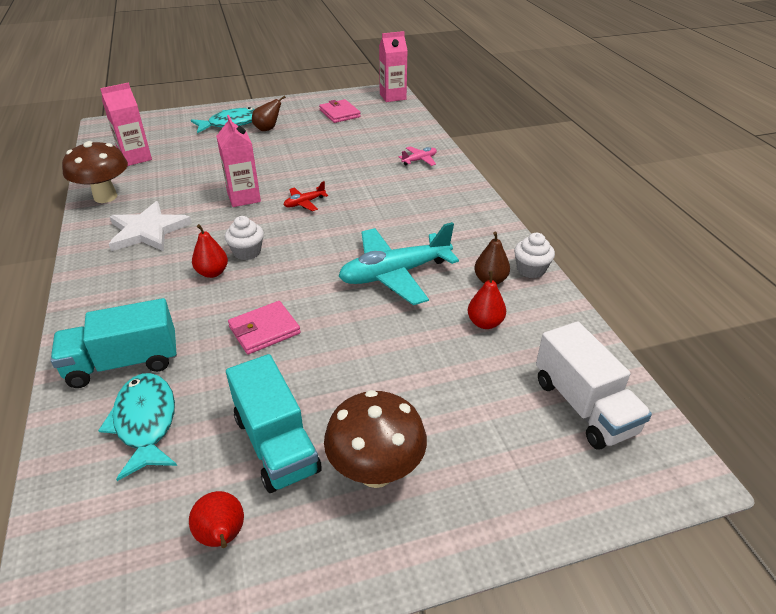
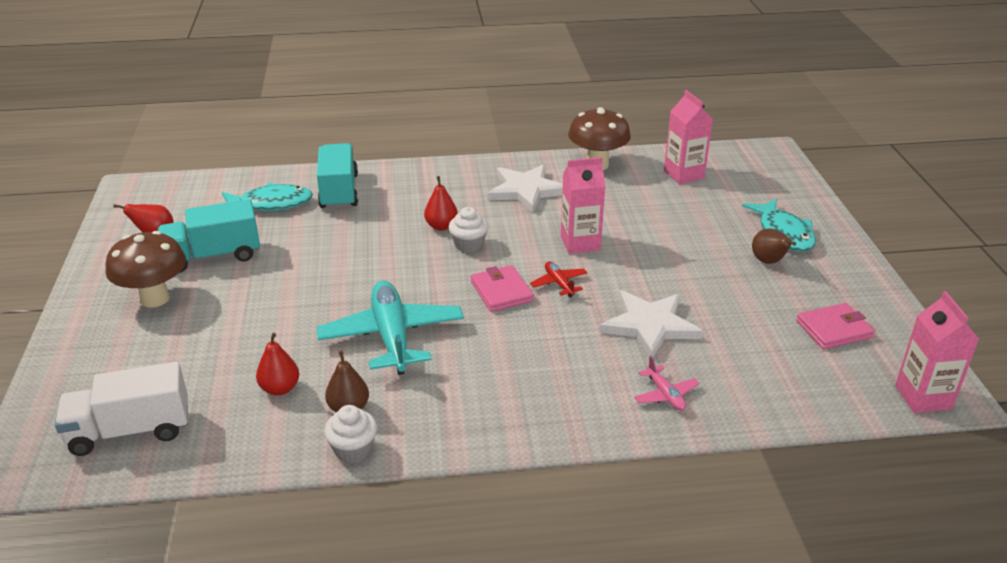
camera: 100 degrees right, 5 degrees down
pink wallet [228,301,301,354] -> pink wallet moved to [471,265,534,312]
none -> white star [600,291,703,358]

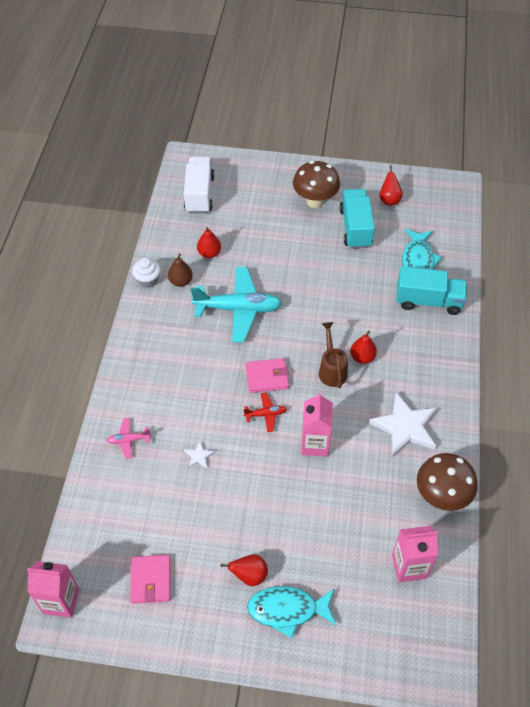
camera: 105 degrees right, 20 degrees up
white cupcake [449,207,489,253] -> brown watering can [319,322,348,388]
white star [600,291,703,358] -> white star [184,441,215,469], size x0.43
brown pear [752,229,796,264] -> red pear [220,554,268,586]

